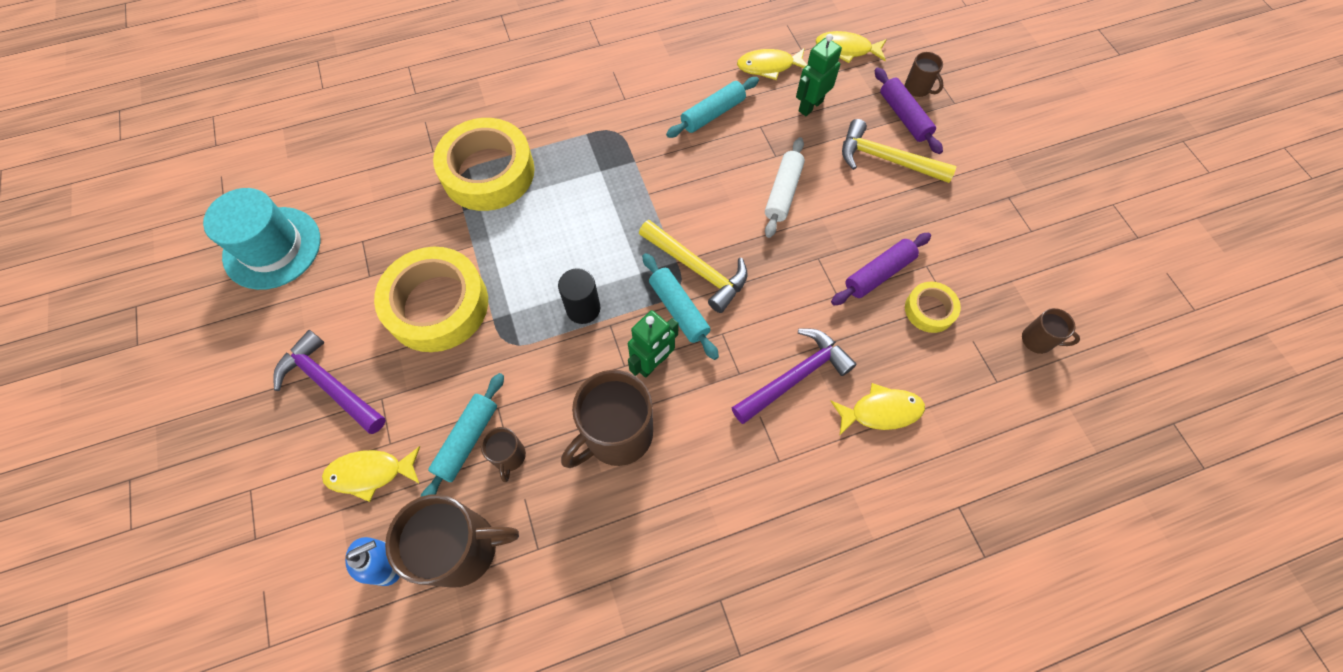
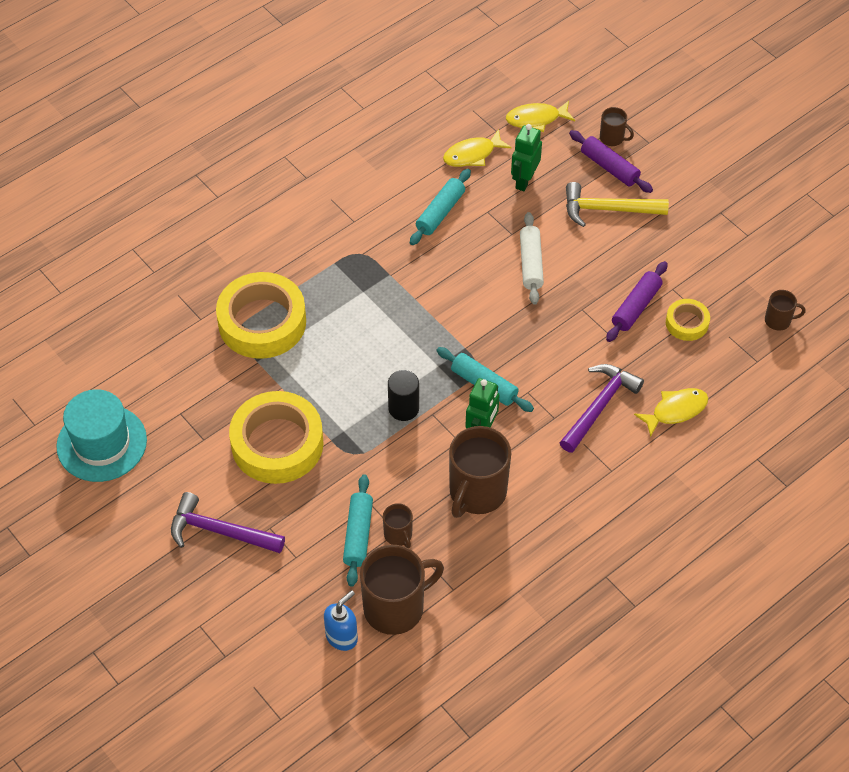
camera: 20 degrees left, 10 degrees down
yellow fish [322,446,420,502] -> none
yellow hammer [639,220,748,313] -> none

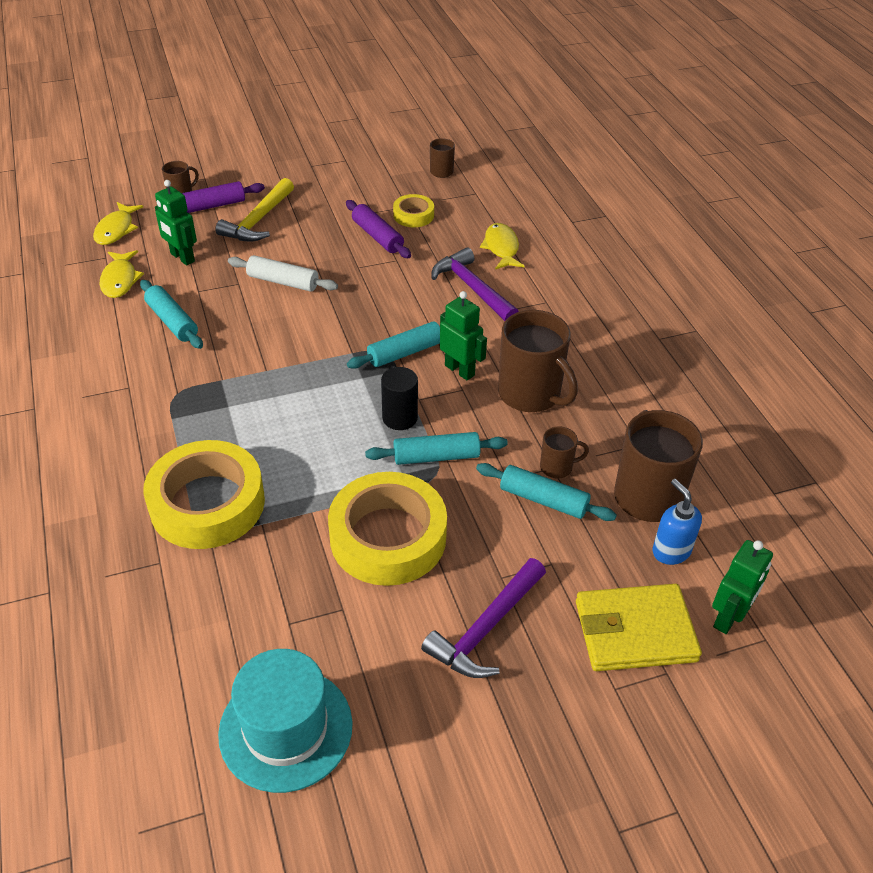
camera: 70 degrees left, 10 degrees down
none -> turquoise rolling pin [365,432,508,465]
none -> yellow wallet [576,584,702,671]
none -> green robot [712,540,773,634]

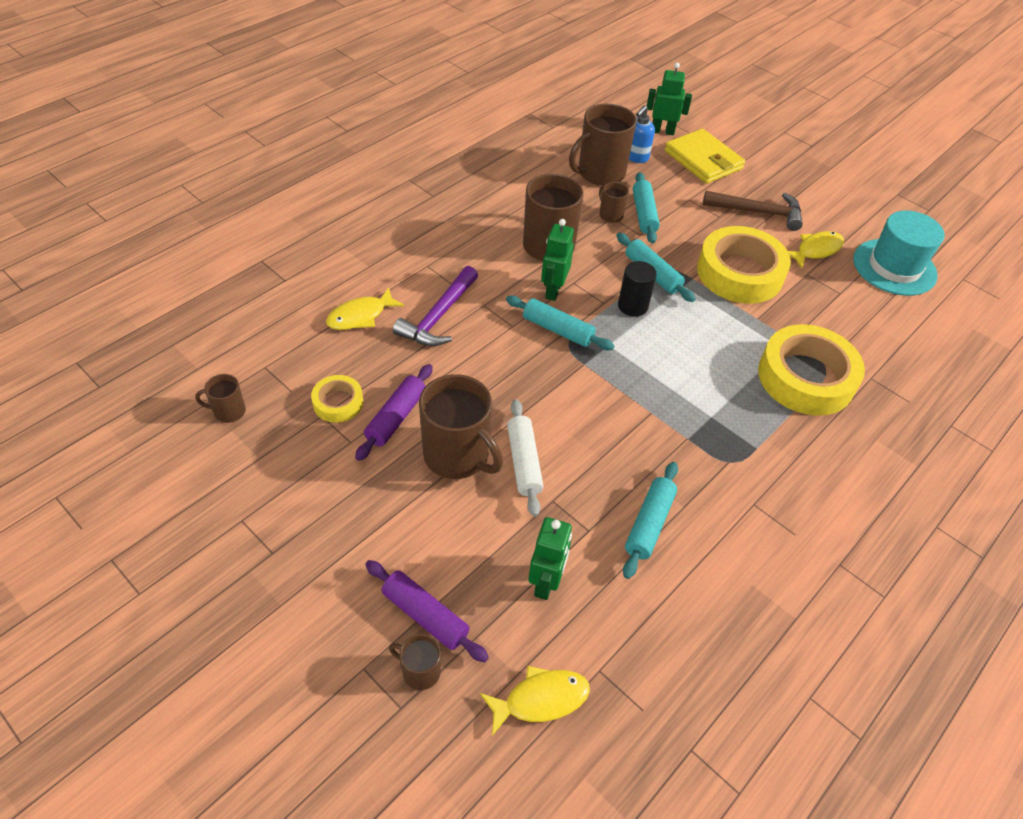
camera: 120 degrees left, 5 degrees up
yellow fish [100,250,144,298] -> yellow fish moved to [788,231,844,269]
yellow hammer [215,178,294,242] -> none
purple hammer [421,558,546,678] -> brown hammer [703,191,803,231]
none -> brown mug [419,374,503,479]

